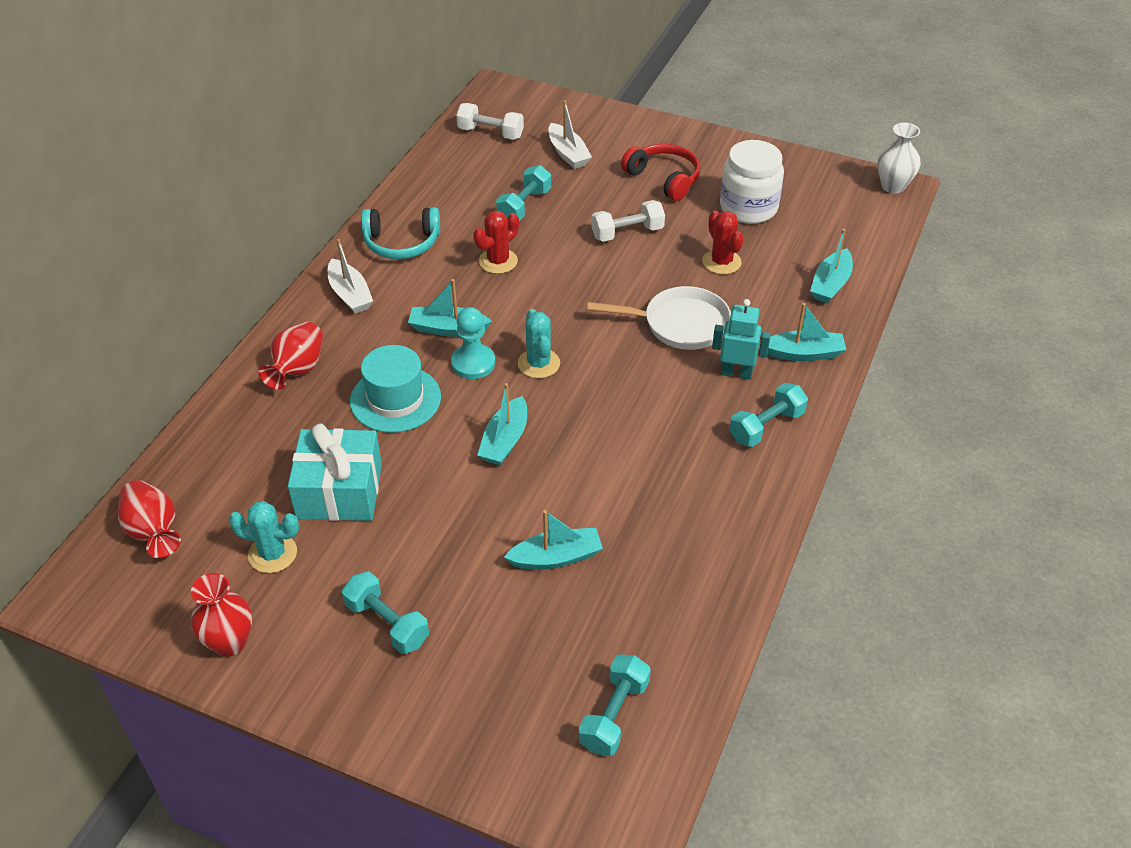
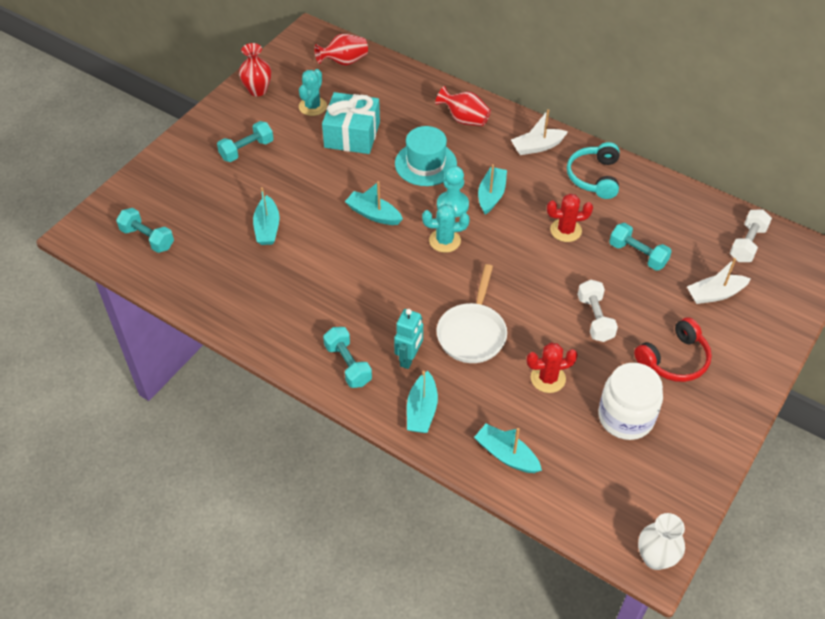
camera: 100 degrees right, 5 degrees up
red cactus [473,210,519,274] -> red cactus turned 60 degrees counterclockwise [547,194,593,242]

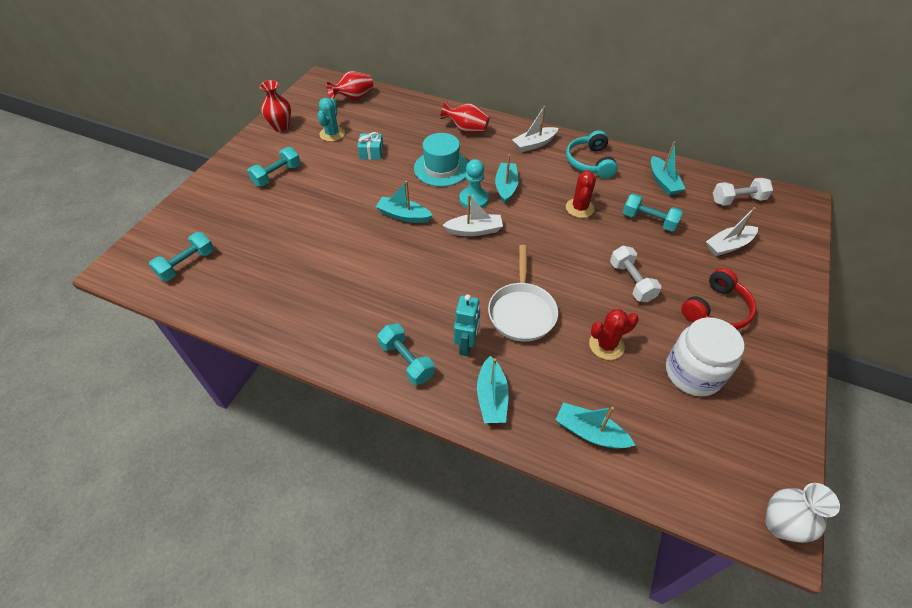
camera: 10 degrees left, 0 degrees up
turquoise dumbbell [116,208,174,253] -> turquoise dumbbell turned 75 degrees counterclockwise [149,232,214,281]
turquoise boat [253,187,280,245] -> turquoise boat moved to [651,141,686,196]
turquoise gift [322,92,380,154] -> turquoise gift [357,132,383,160], size x0.52
turquoise cactus [422,204,470,253] -> white boat [442,194,503,236]
red cactus [547,194,593,242] -> red cactus turned 60 degrees counterclockwise [566,170,596,218]
white dumbbell [730,209,772,262] -> white dumbbell turned 60 degrees clockwise [713,178,773,206]

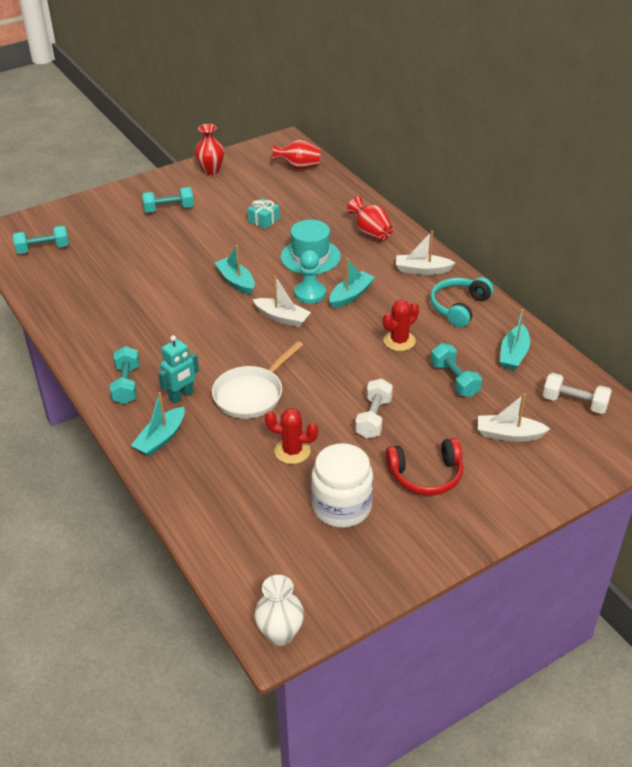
camera: 35 degrees right, 10 degrees down
turquoise cactus [317,98,345,142] -> none
turquoise boat [556,403,635,449] -> none

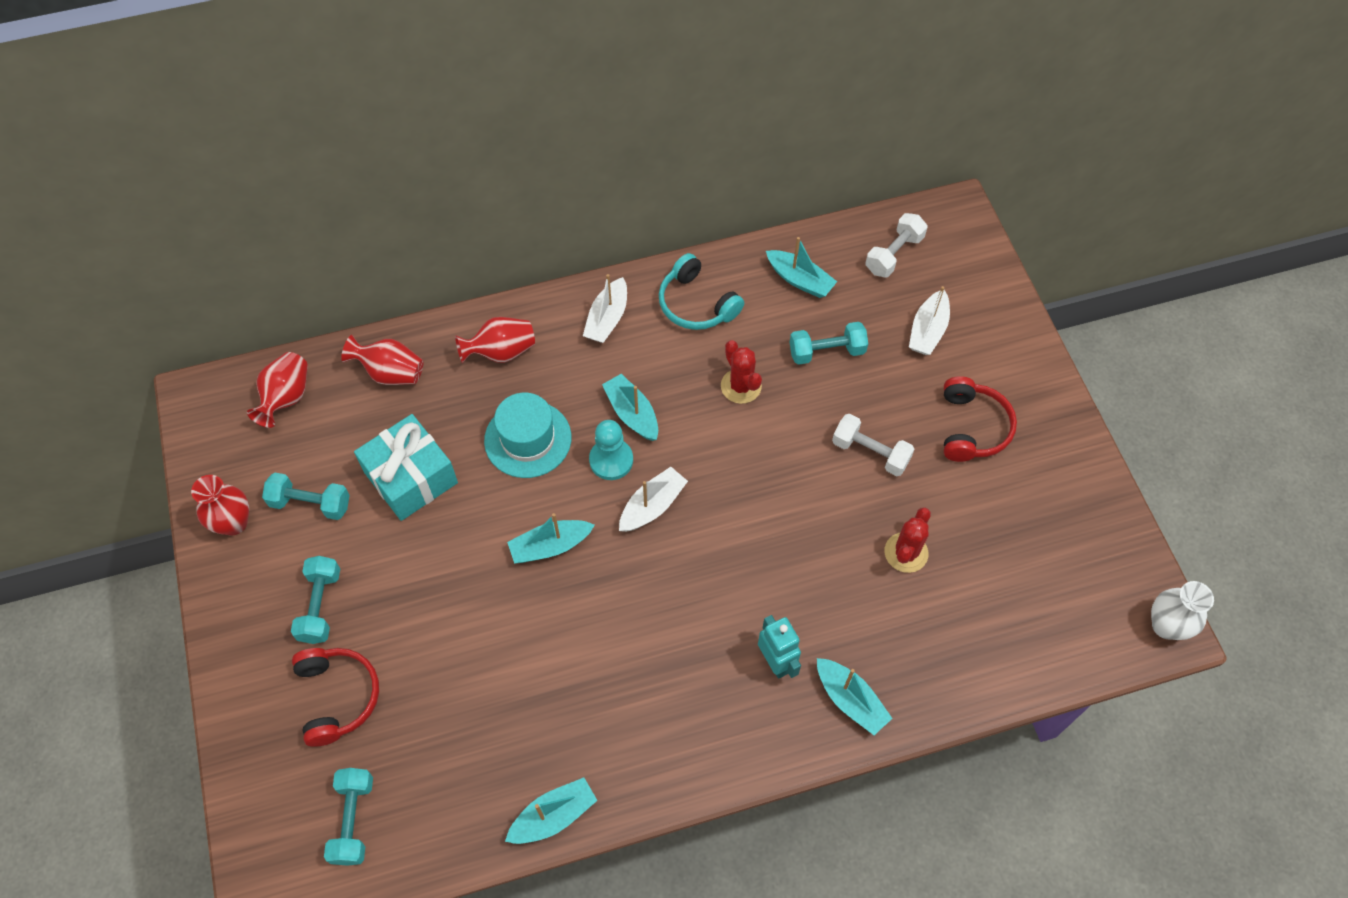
camera: 75 degrees left, 20 degrees up
turquoise dumbbell [110,346,140,404] -> turquoise dumbbell moved to [262,473,350,520]
white pan [212,341,303,419] -> none
turquoise gift [247,198,280,229] -> turquoise gift [354,414,458,521], size x1.93
white jar [311,443,373,528] -> none
none -> red headphones [292,648,379,747]
none -> red vase [341,335,423,385]
none -> turquoise boat [505,777,598,844]

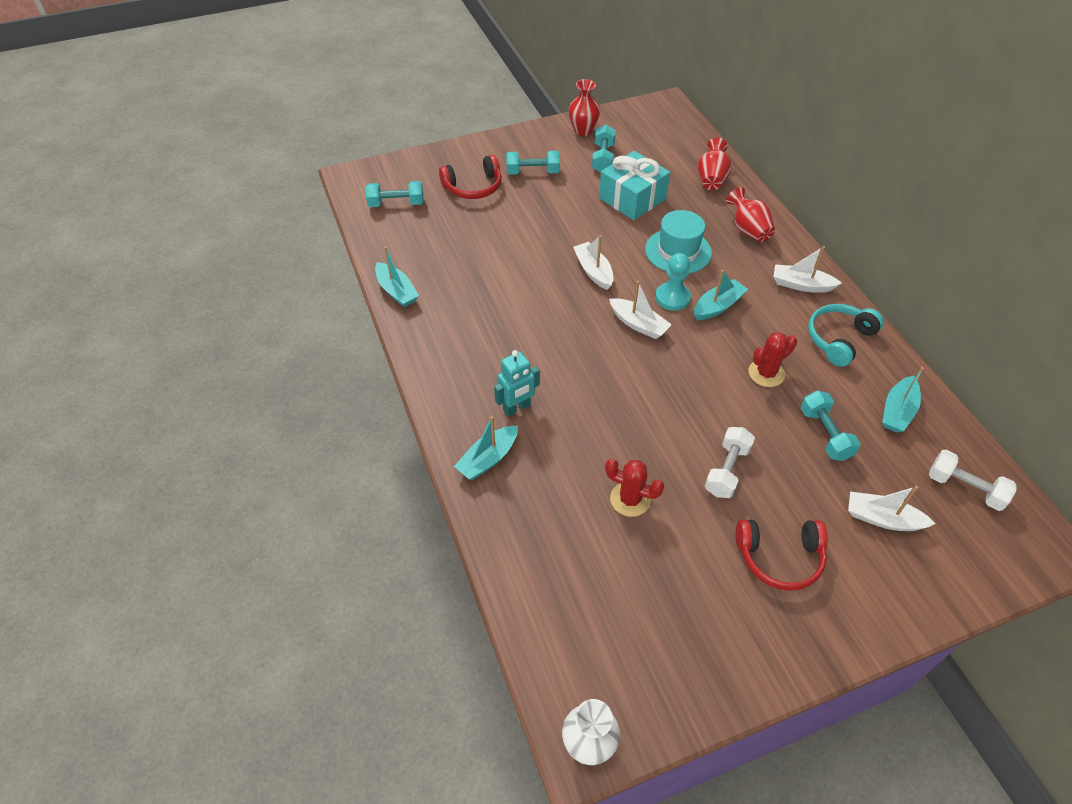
camera: 85 degrees right, 10 degrees down
red vase [247,352,308,428] -> none
turquoise boat [507,513,595,564] -> white boat [573,235,613,290]

